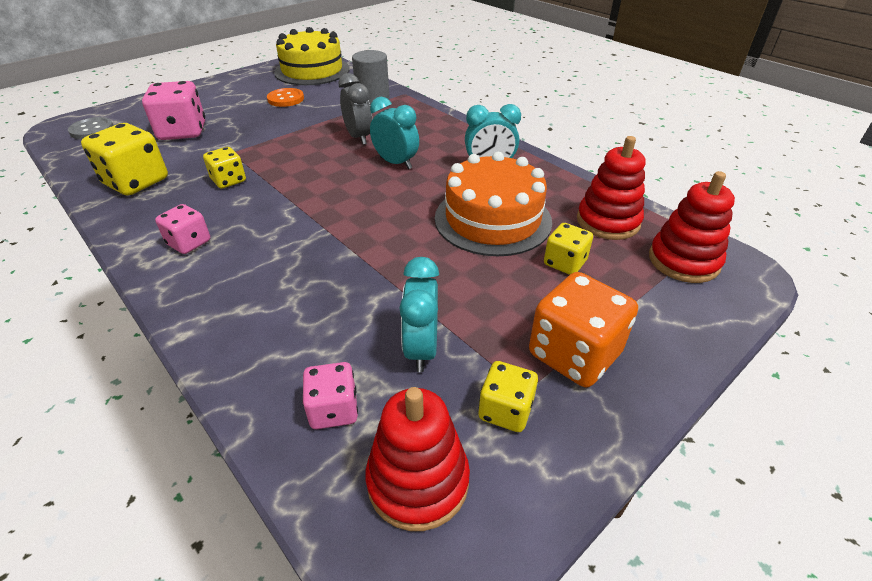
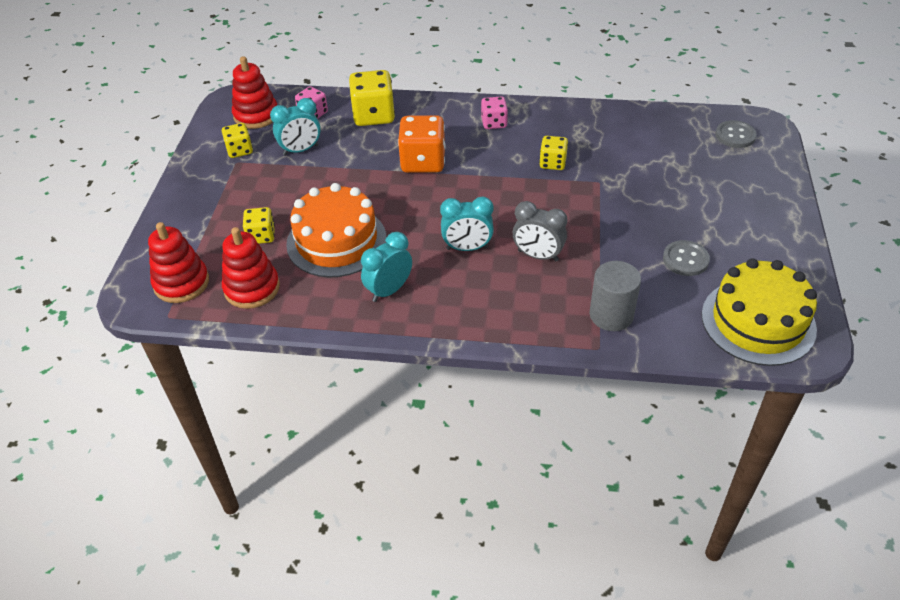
camera: 140 degrees right, 5 degrees up
yellow dice [81,123,168,196] -> yellow dice moved to [349,70,395,126]
pink dice [142,81,205,140] -> none
orange button [267,88,304,107] -> grey button [663,240,710,276]
turquoise clock [399,257,439,372] -> turquoise clock turned 105 degrees clockwise [270,98,321,156]
orange dice [529,272,638,387] -> orange dice moved to [398,115,446,173]

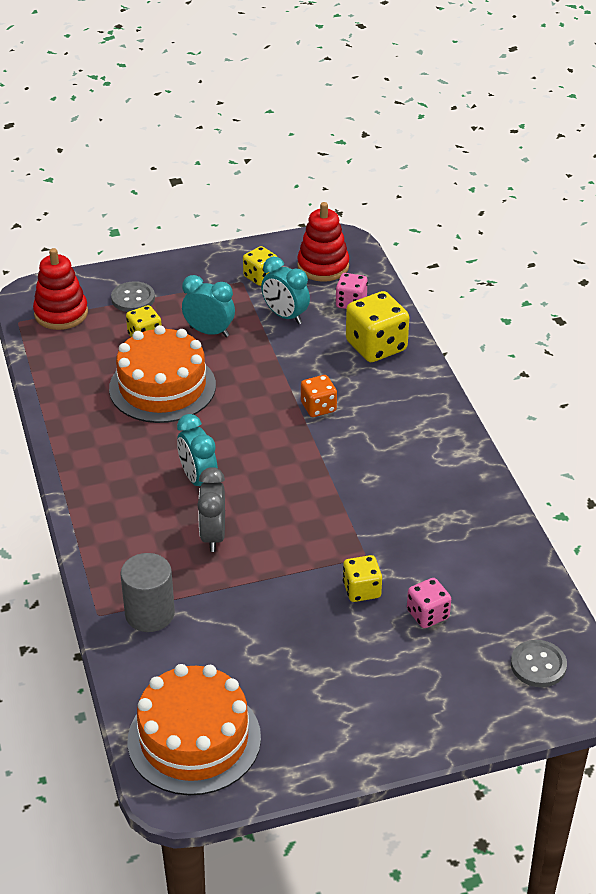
camera: 65 degrees right, 5 degrees down
red stacking toy [222,227,280,309] -> none
turquoise clock [361,232,412,302] -> turquoise clock moved to [182,275,235,337]
orange dice [398,115,446,173] -> orange dice [301,375,337,417], size x0.58
pink dice [481,96,508,129] -> pink dice moved to [407,578,451,628]
yellow dice [539,136,568,170] -> yellow dice moved to [343,555,382,602]
grey button [663,240,710,276] -> grey button moved to [111,281,155,312]
yellow cake [702,258,817,366] -> orange cake [128,664,261,795]

